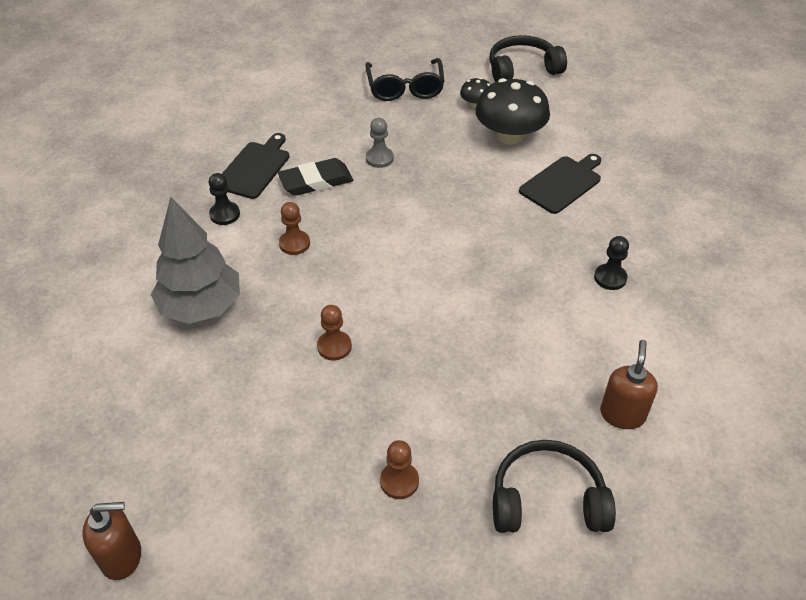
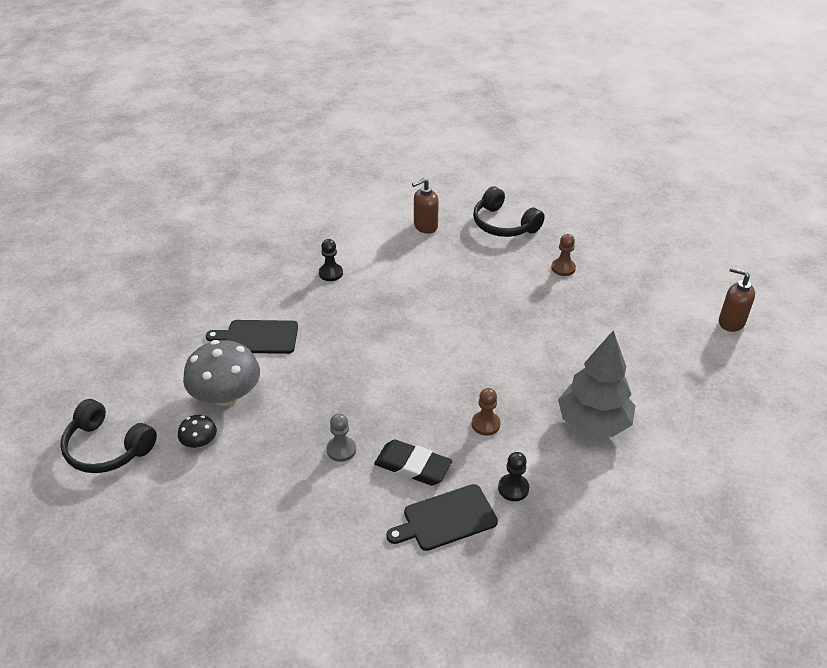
camera: 135 degrees left, 5 degrees down
brown pawn [317,305,352,361] -> none
black glasses [365,58,445,101] -> none
black mushroom [475,78,550,145] -> grey mushroom [183,340,260,406]

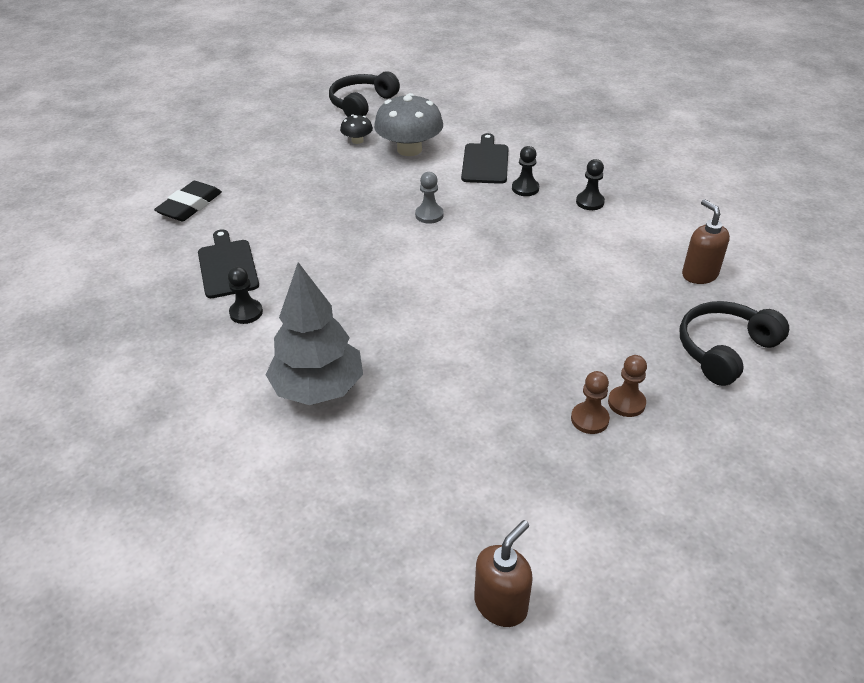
camera: 95 degrees right, 0 degrees up
grey pawn [327,413,356,462] -> grey pawn moved to [415,172,444,224]
black eraser [374,439,452,485] -> black eraser moved to [154,181,222,221]
brown pawn [472,388,501,436] -> brown pawn moved to [571,371,610,434]
none -> black pawn [512,146,539,196]

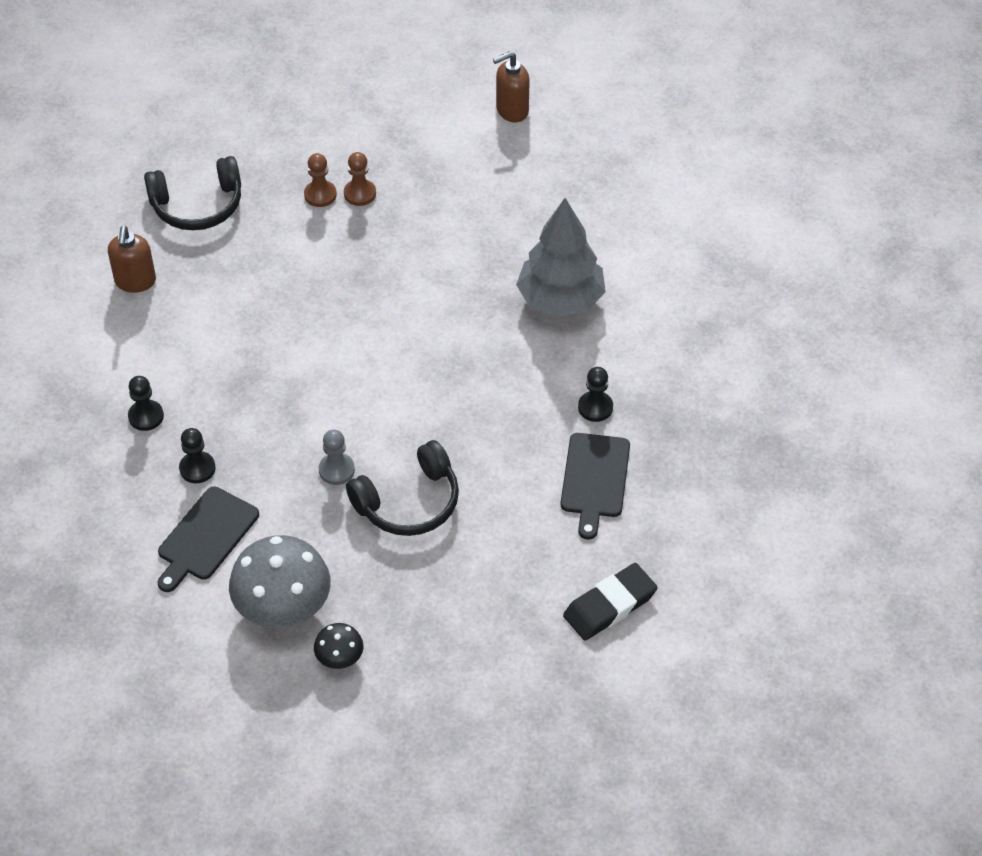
camera: 155 degrees left, 10 degrees up
black headphones [329,71,400,117] -> black headphones moved to [346,440,459,536]

